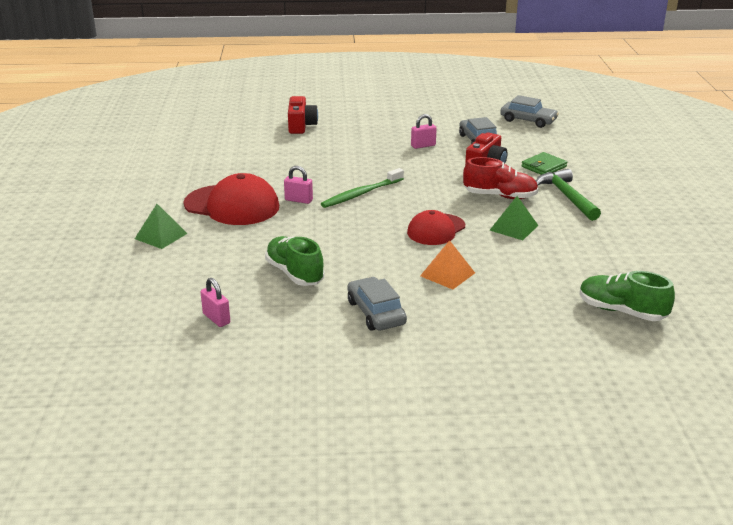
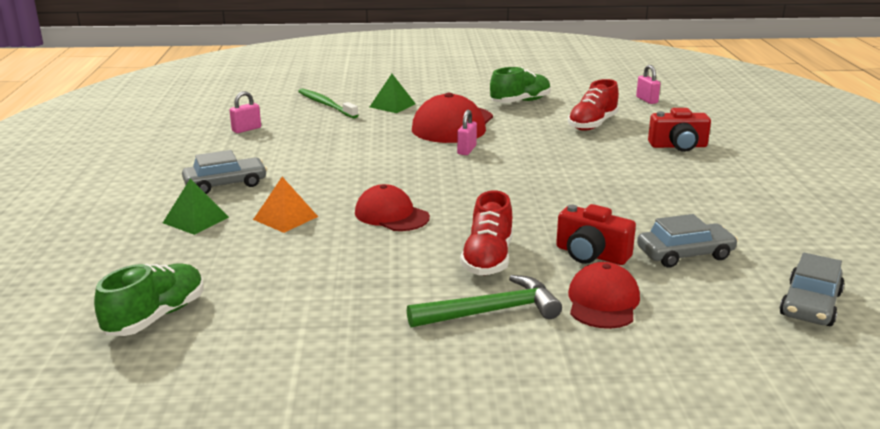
camera: 90 degrees right, 5 degrees down
green shoe [265,236,325,286] -> green shoe moved to [490,67,551,103]
green toothbrush [321,168,404,208] -> green toothbrush moved to [298,88,358,118]
pink padlock [411,114,437,149] -> pink padlock moved to [636,65,661,104]
green pyramid [490,196,539,240] -> green pyramid moved to [163,178,229,235]
green wallet [521,152,567,175] -> red cap [568,262,640,329]
none -> red shoe [568,79,619,131]

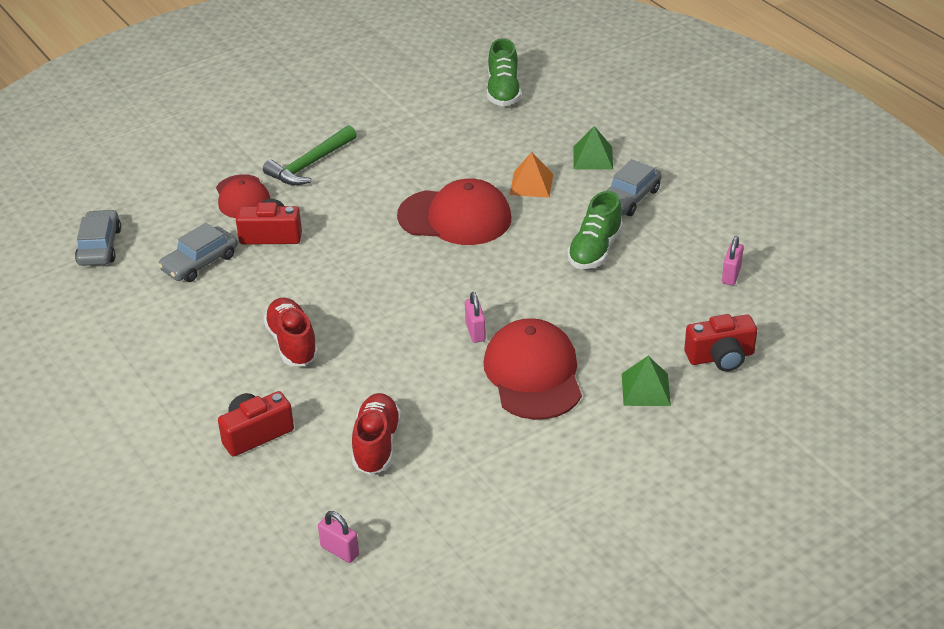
camera: 150 degrees right, 15 degrees up
green toothbrush [298,88,358,118] -> red camera [684,314,757,372]
red cap [355,184,430,231] -> red cap [397,179,511,245], size x1.57
red shoe [460,190,513,275] -> red shoe moved to [263,298,318,366]
green shoe [490,67,551,103] -> green shoe moved to [567,191,623,269]

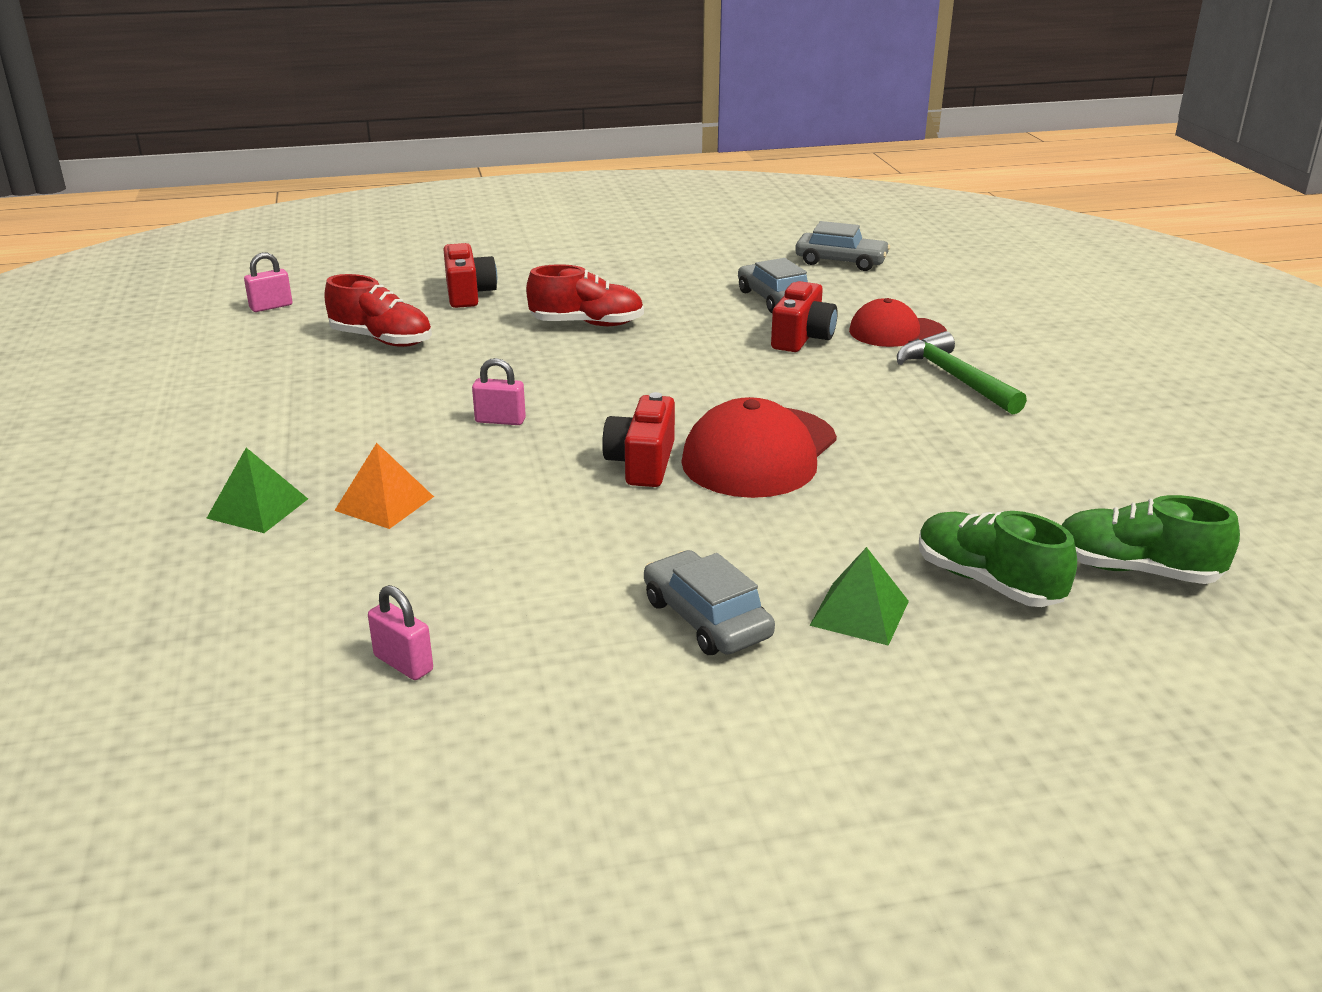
camera: 110 degrees right, 10 degrees down
red cap [484,318,582,420] -> none
orange pyramid [510,152,553,198] -> orange pyramid moved to [334,443,434,529]
green shoe [567,191,623,269] -> green shoe moved to [919,511,1077,607]
red camera [684,314,757,372] -> red camera moved to [602,392,675,487]

